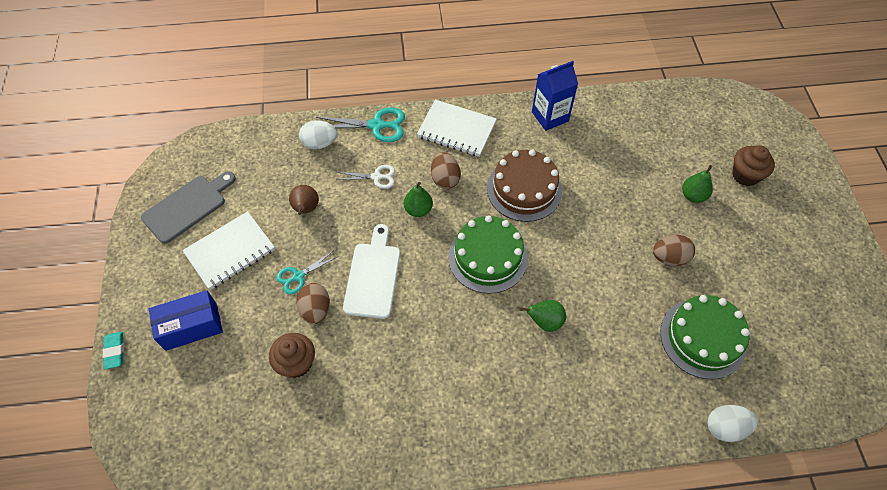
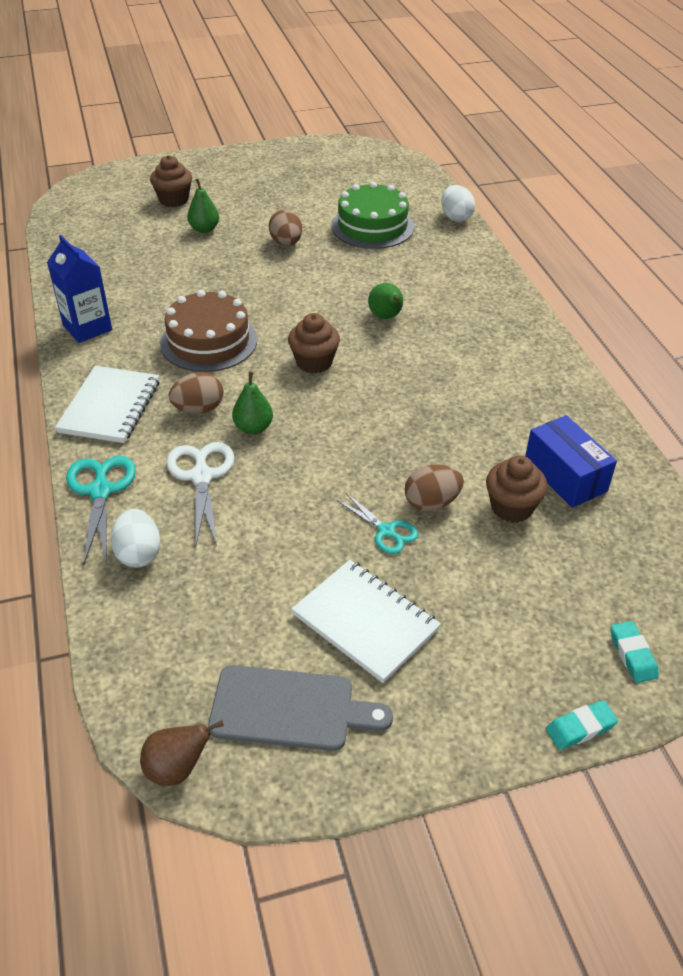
camera: 100 degrees left, 15 degrees down
grey cutting board [141,171,236,244] -> grey cutting board turned 150 degrees clockwise [208,665,393,751]
blue box [149,290,223,351] -> blue box moved to [525,415,617,508]
brown pear [289,185,319,215] -> brown pear moved to [140,720,224,786]
white scissors [336,165,395,189] -> white scissors [166,442,234,549], size x1.59
white cutting board [343,224,400,319] -> none
green cake [448,215,528,294] -> brown cupcake [288,313,340,374]
none -> turquoise eraser [611,621,659,683]

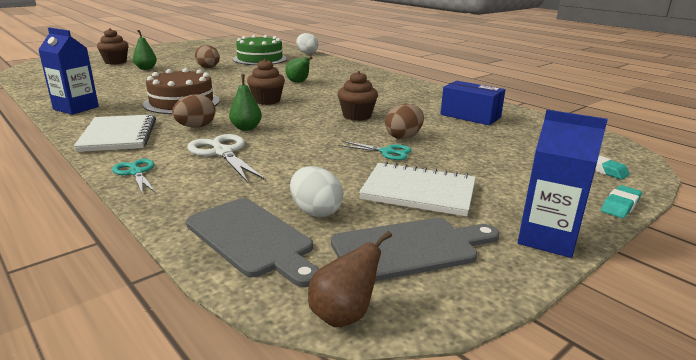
camera: 25 degrees left, 20 degrees down
turquoise scissors [66,456,136,565] -> turquoise scissors [112,159,156,195], size x0.63
white egg [111,509,161,568] -> white egg moved to [290,166,343,217]
brown cupcake [486,455,548,523] -> brown cupcake moved to [338,71,378,121]
none -> grey cutting board [186,198,319,287]
none -> blue carton [518,110,608,258]

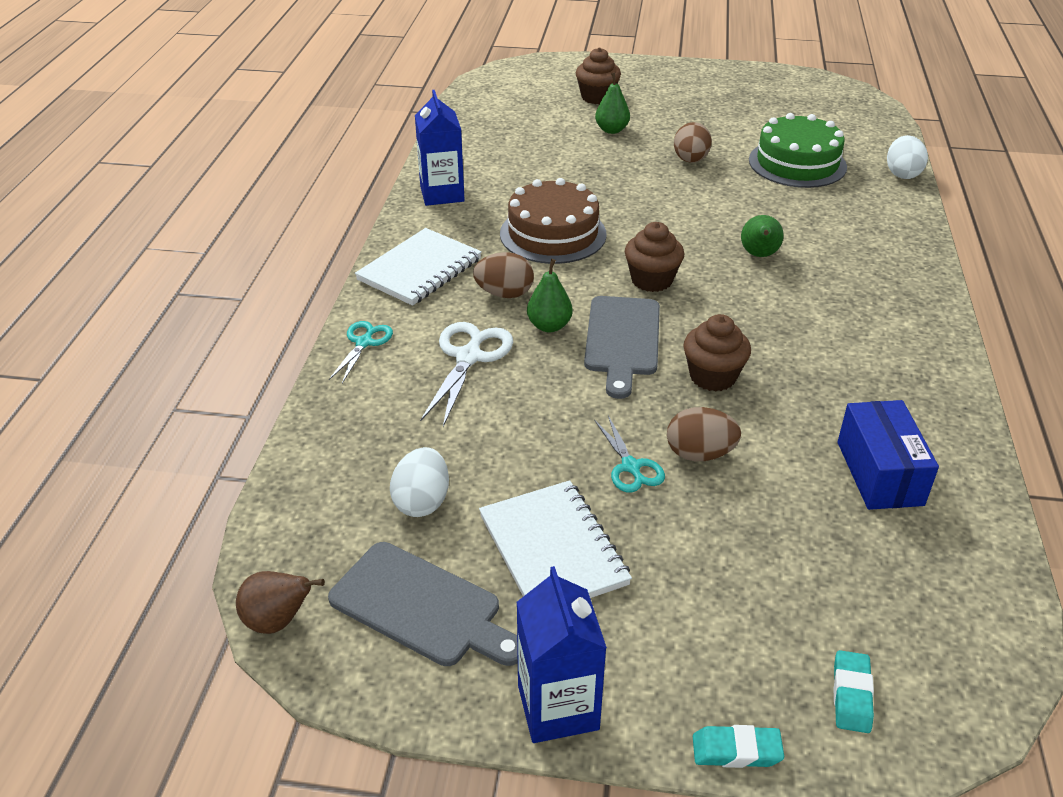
camera: 50 degrees right, 15 degrees up
grey cutting board [186,198,319,287] -> grey cutting board moved to [584,296,660,399]

